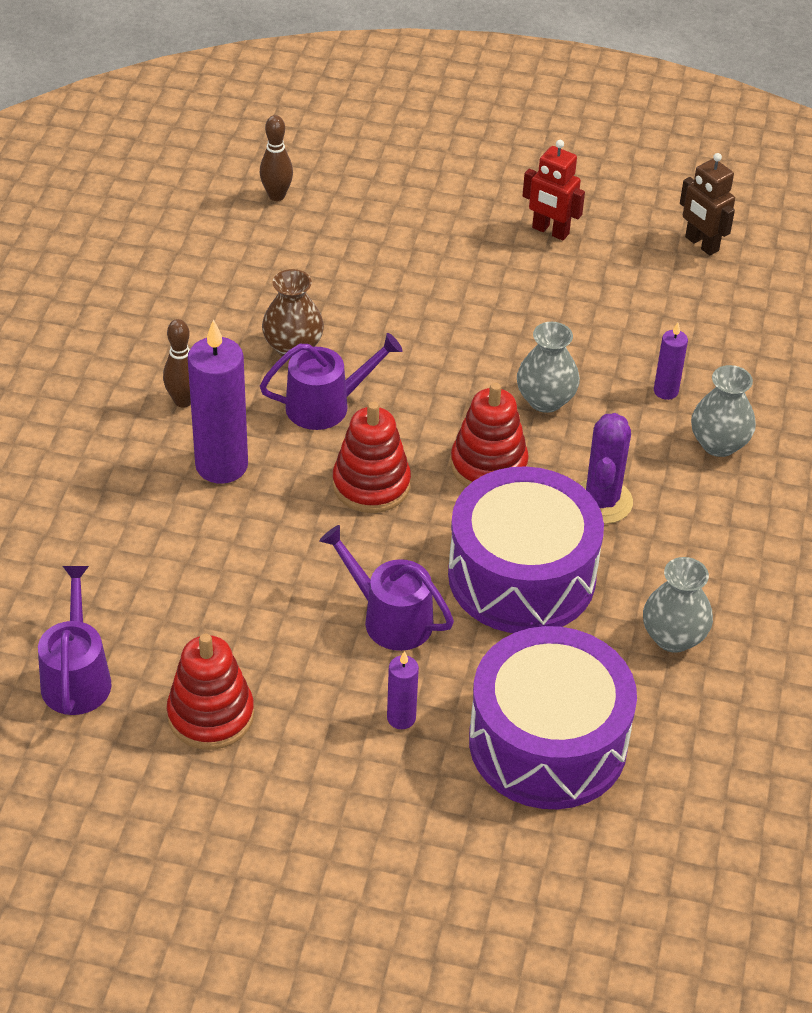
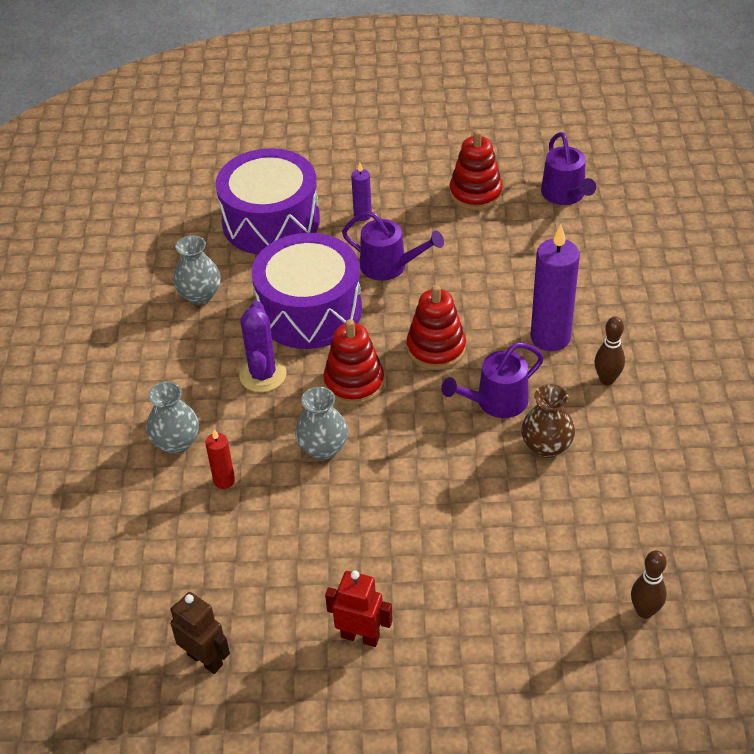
camera: 170 degrees right, 0 degrees up
purple candle [654,323,688,400] -> red candle [205,429,235,489]

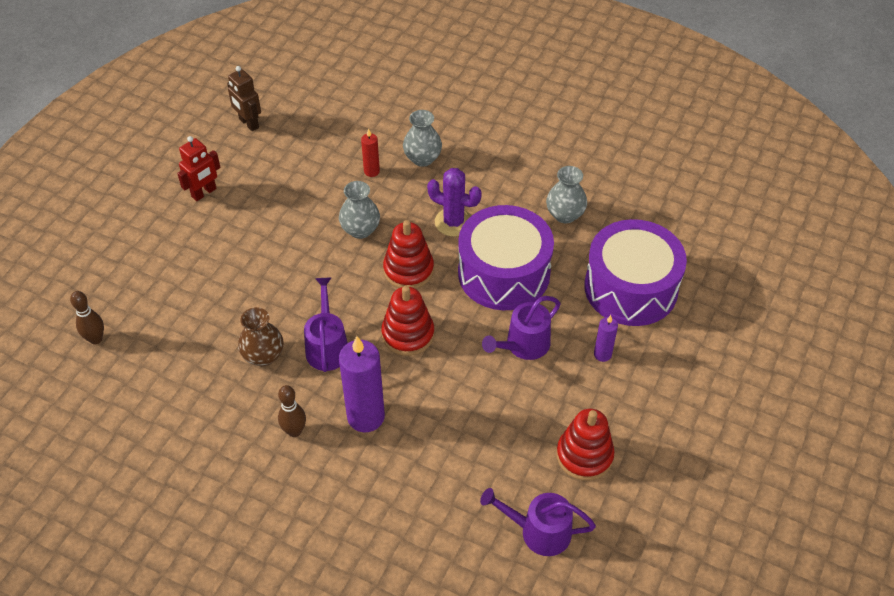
camera: 115 degrees right, 5 degrees up
brown robot [170,592,230,674] -> brown robot turned 75 degrees clockwise [227,66,261,131]

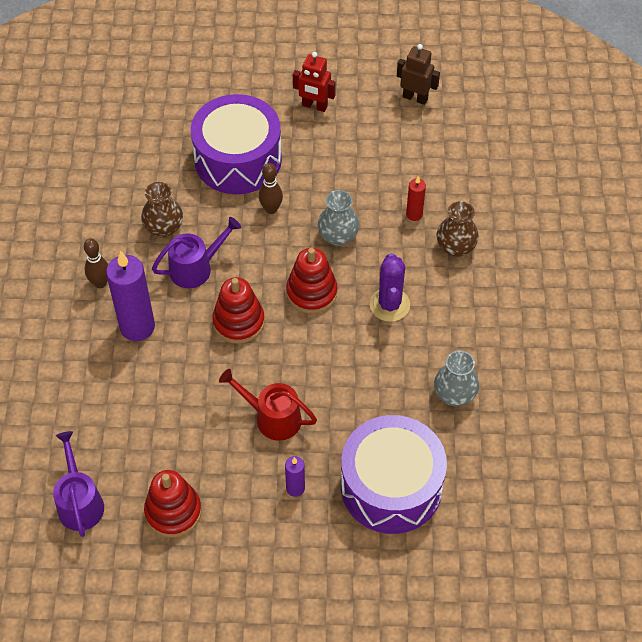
camera: 65 degrees right, 5 degrees up
brown bowling pin [70,291,104,344] -> brown bowling pin moved to [259,163,283,214]
brown robot [227,66,261,131] -> brown robot turned 90 degrees clockwise [397,44,440,105]
grey vase [403,110,442,167] -> brown vase [437,201,479,257]
purple drum [458,205,554,310] -> purple drum moved to [191,94,282,194]
purple watering can [482,296,560,360] -> red watering can [219,369,317,441]

